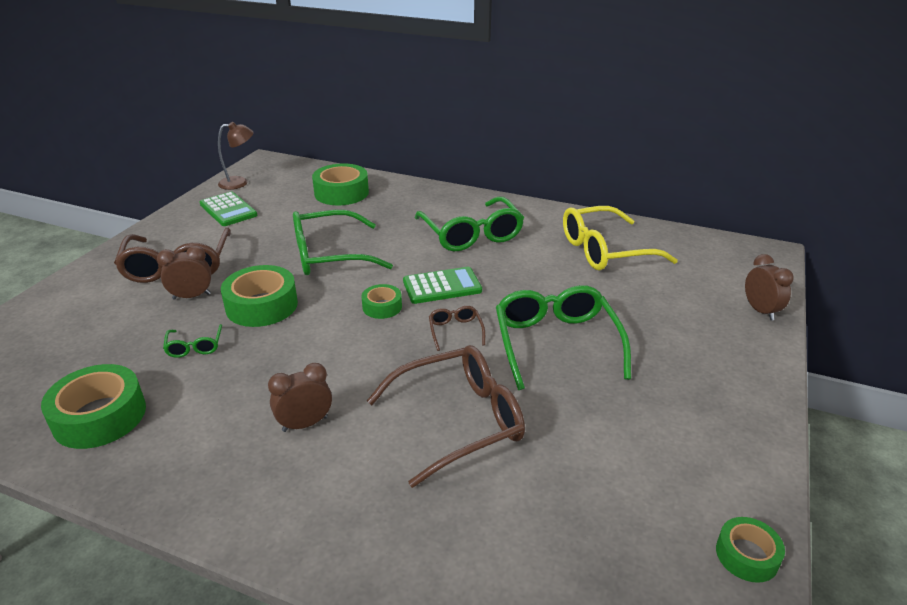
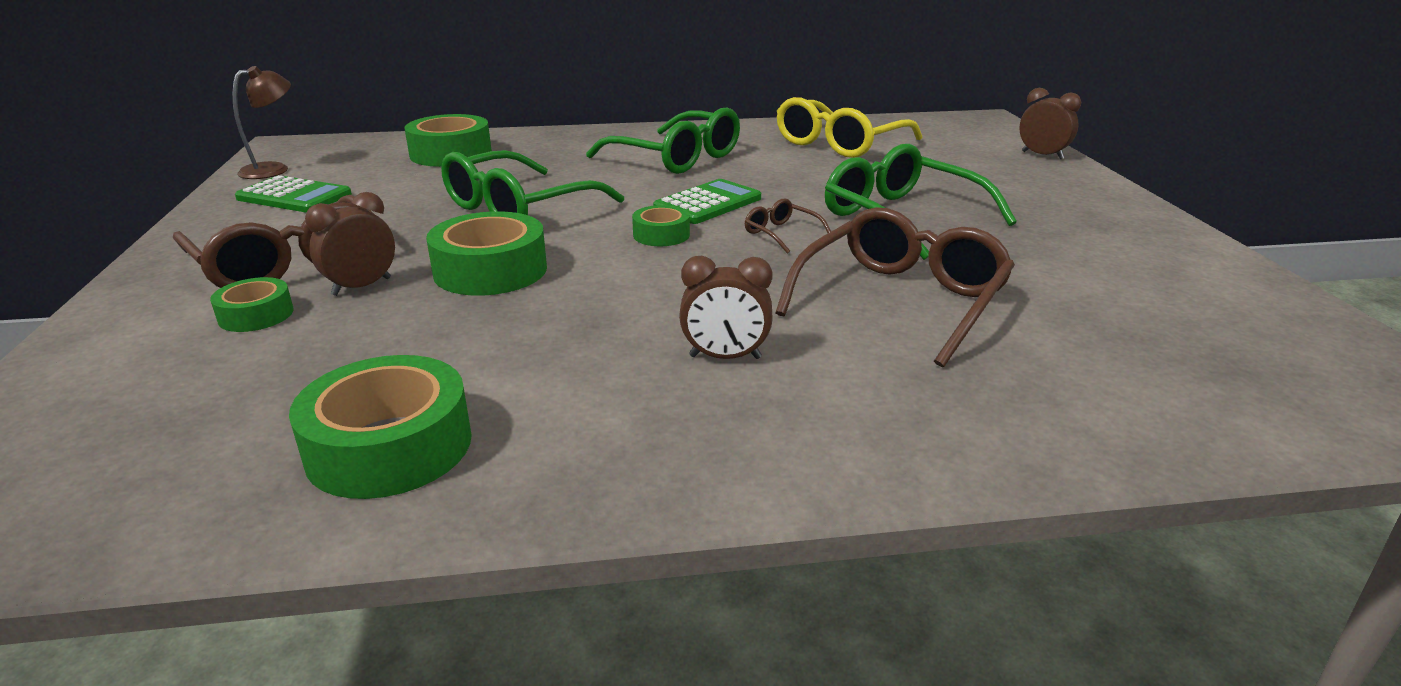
camera: 30 degrees left, 5 degrees down
green glasses [163,324,222,358] -> none
brown clock [268,363,332,432] -> brown clock turned 120 degrees counterclockwise [679,256,773,359]
green tape [716,517,785,583] -> green tape moved to [210,277,294,332]

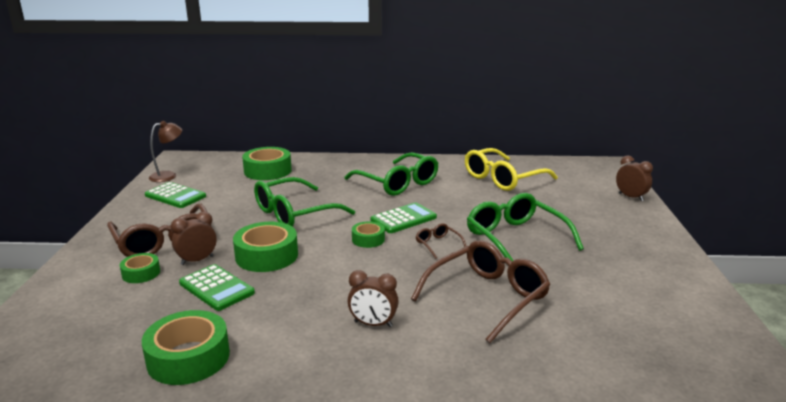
camera: 10 degrees right, 5 degrees down
none -> green calculator [179,264,255,311]

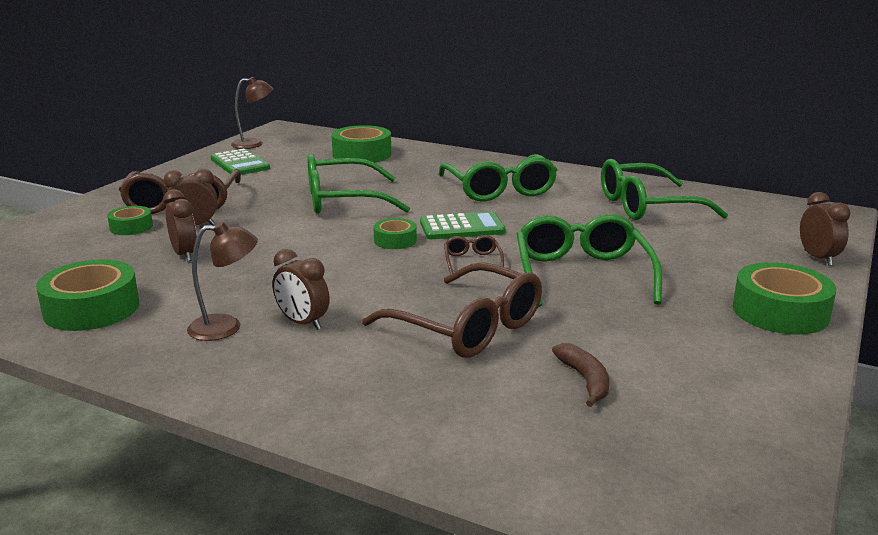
camera: 25 degrees right, 0 degrees up
green calculator [179,264,255,311] -> brown clock [164,189,197,262]
green tape [233,222,298,272] -> green tape moved to [733,262,836,335]
brown glasses [411,240,550,343] -> brown glasses turned 60 degrees clockwise [362,262,542,358]
yellow glasses [465,148,558,191] -> green glasses [601,159,728,220]
none -> brown lamp [187,222,258,341]
none -> brown banana [552,343,609,407]

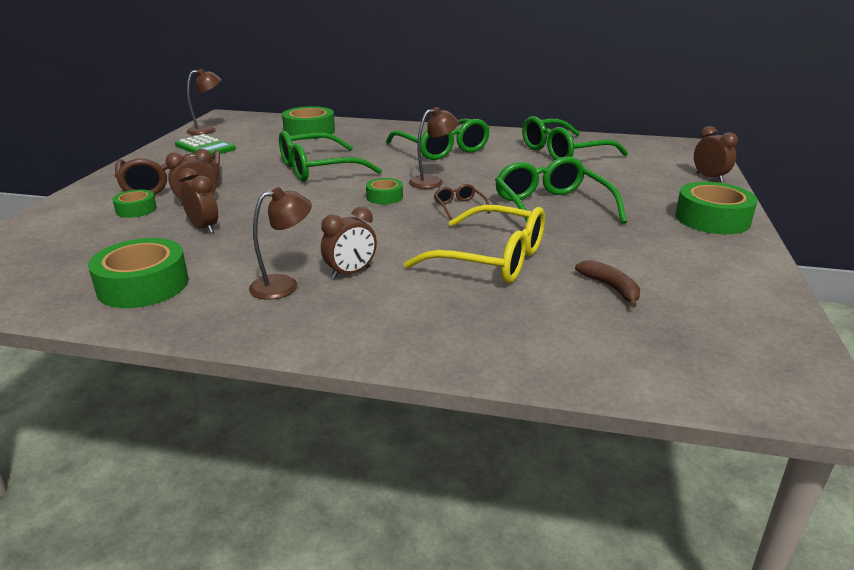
camera: 15 degrees left, 5 degrees up
brown clock [273,249,330,330] -> brown clock turned 60 degrees counterclockwise [321,207,377,279]
brown glasses [362,262,542,358] -> yellow glasses [404,205,545,283]
green calculator [420,211,506,239] -> brown lamp [409,107,458,189]

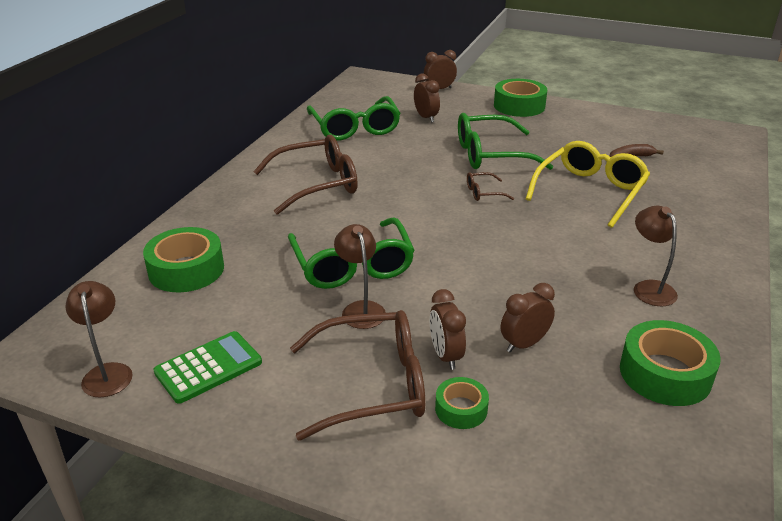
camera: 80 degrees left, 5 degrees up
brown clock [321,207,377,279] -> brown clock moved to [414,73,440,122]
green tape [366,178,403,204] -> none
green glasses [386,118,490,160] -> brown glasses [253,135,358,215]
brown lamp [409,107,458,189] -> brown lamp moved to [334,224,386,329]

